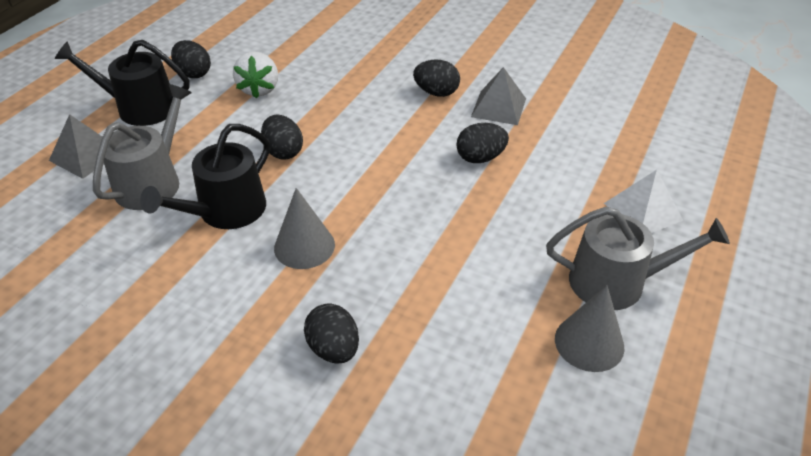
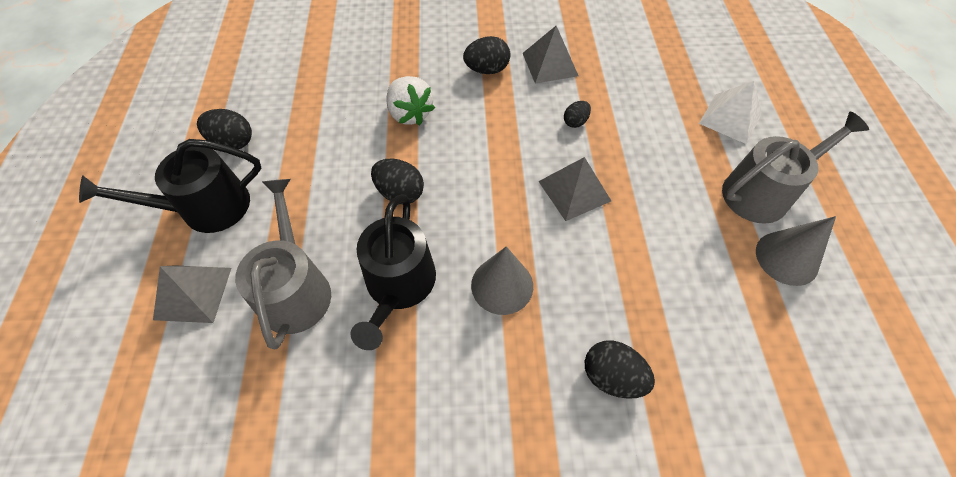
camera: 30 degrees left, 15 degrees up
white strawberry [233,52,278,99] -> white strawberry moved to [386,76,435,125]
black egg [456,123,509,163] -> black egg [564,101,591,128], size x0.62
none -> grey pyramid [538,157,611,221]

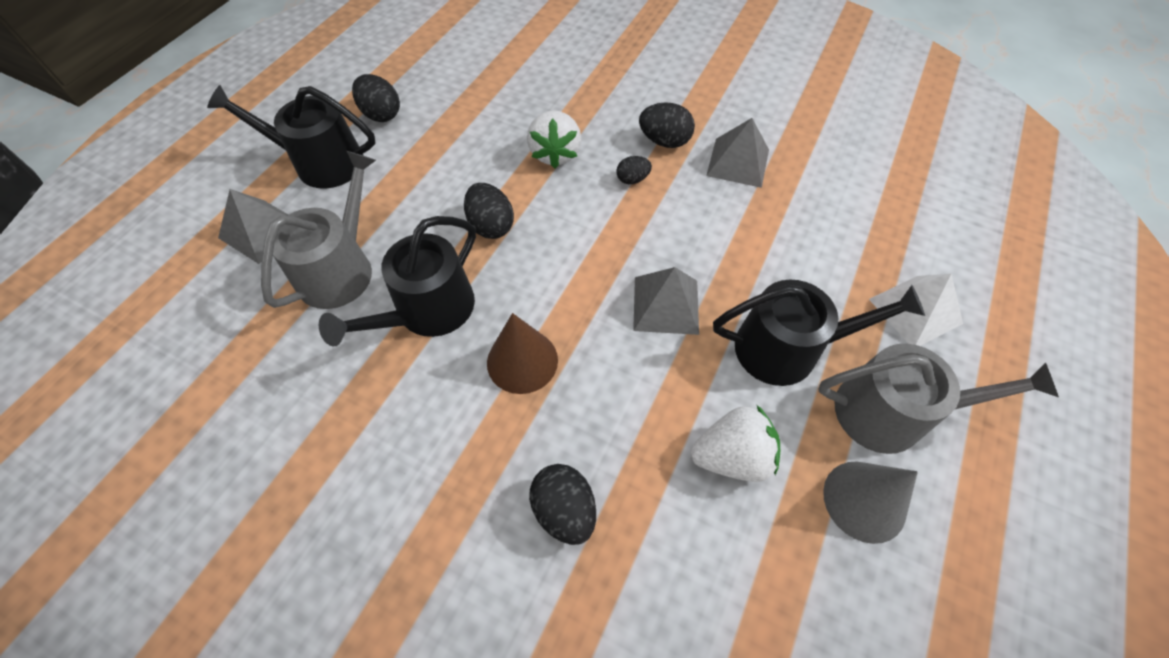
camera: 30 degrees right, 0 degrees up
grey cone [471,246,533,315] -> brown cone [487,313,558,394]
black egg [564,101,591,128] -> black egg moved to [616,156,652,184]
none -> white strawberry [691,405,780,482]
none -> black watering can [713,280,925,386]

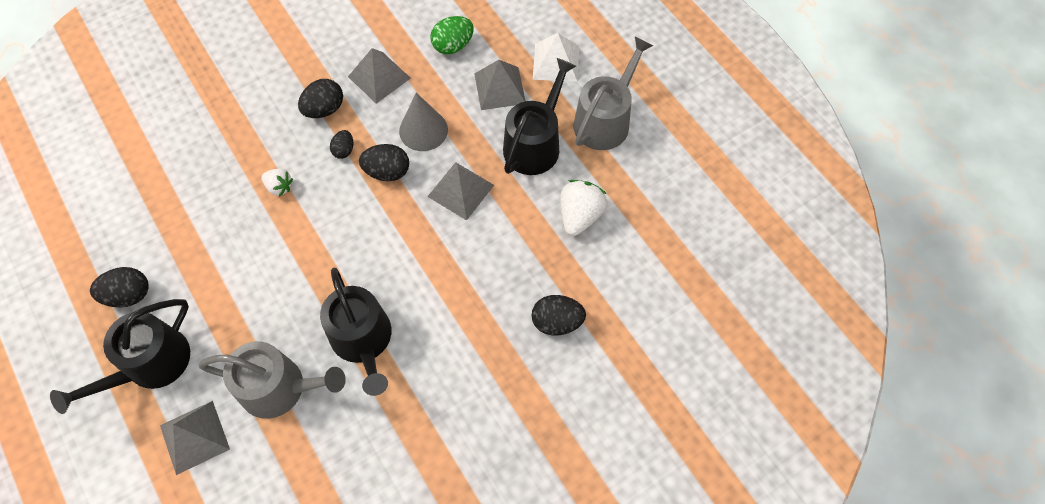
camera: 60 degrees left, 5 degrees up
grey watering can [261,151,376,309] -> grey watering can turned 135 degrees clockwise [199,341,346,419]
black egg [464,183,514,239] -> black egg moved to [359,144,409,181]
brown cone [487,313,558,394] -> none
white strawberry [527,110,581,168] -> white strawberry [261,168,293,197], size x0.59
grey cone [823,461,918,544] -> grey cone moved to [399,93,448,151]
none -> green egg [430,16,474,54]
none -> grey pyramid [474,60,526,110]

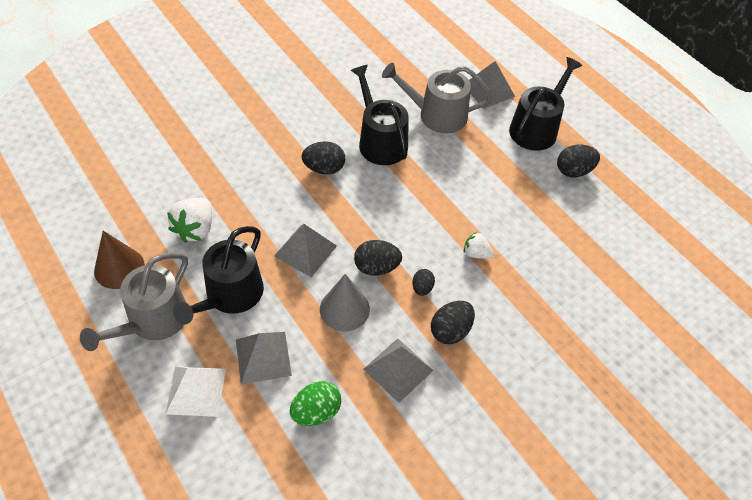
camera: 175 degrees right, 10 degrees down
black egg [532,295,586,336] -> black egg moved to [302,141,345,175]
none -> brown cone [94,231,145,289]

